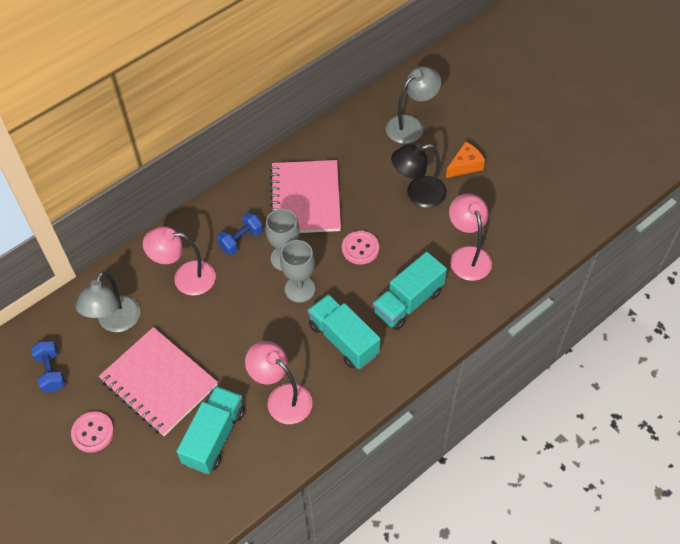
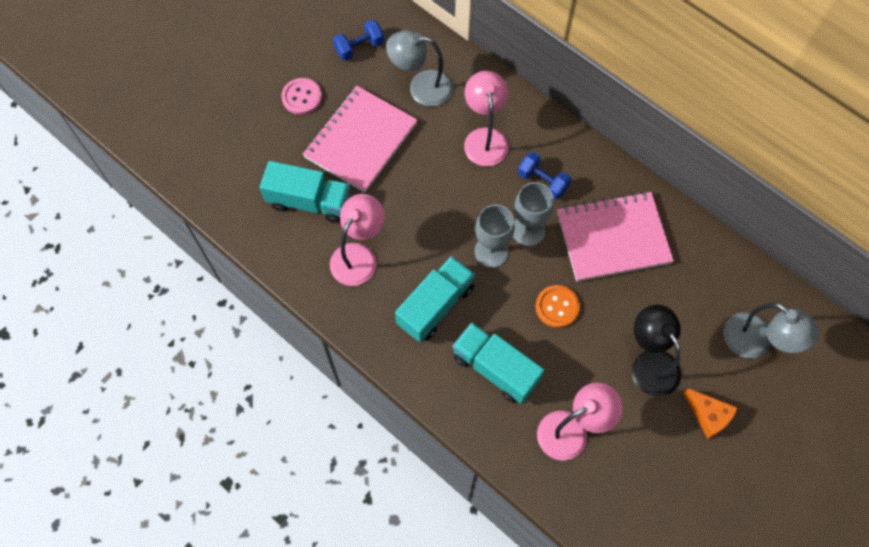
camera: 80 degrees right, 10 degrees up
pink button [342,231,379,265] -> orange button [535,285,580,328]

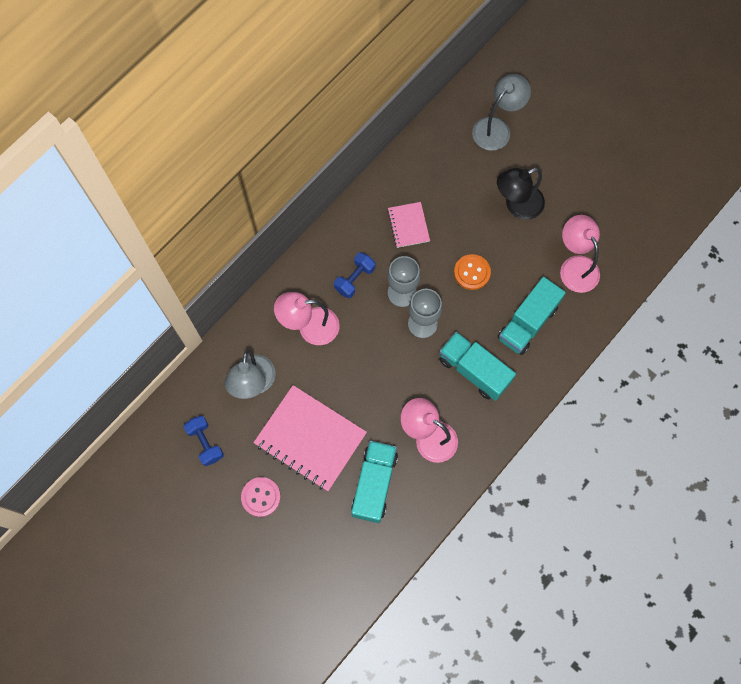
camera: 90 degrees left, 5 degrees up
pink notebook [557,191,674,282] -> pink notebook [388,202,430,248], size x0.52
orange cheese [683,388,738,439] -> none

